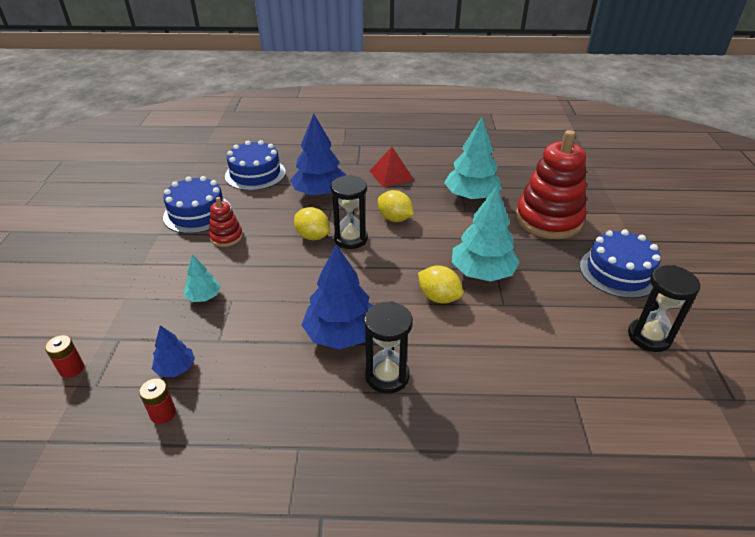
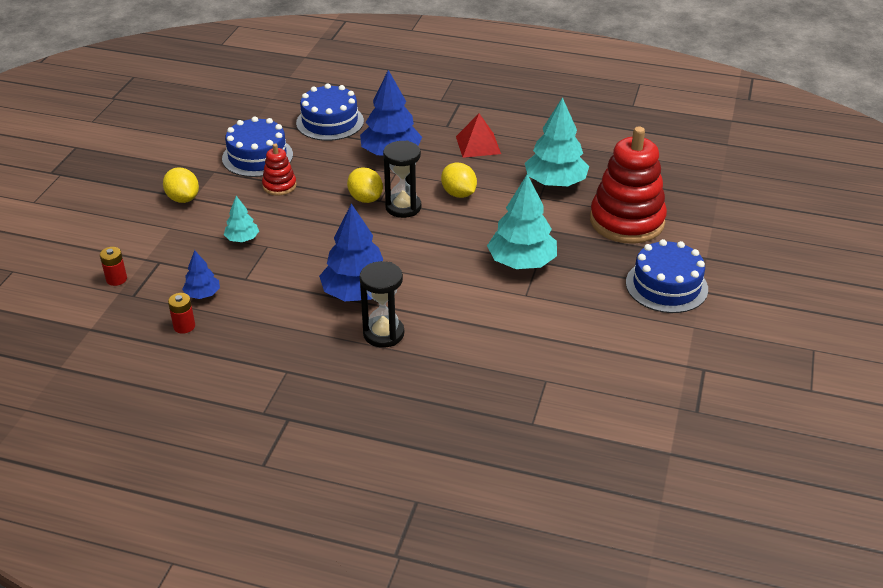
camera: 15 degrees right, 0 degrees up
yellow lemon [418,266,463,304] -> yellow lemon moved to [163,167,199,203]
black hourglass [628,265,700,352] -> none

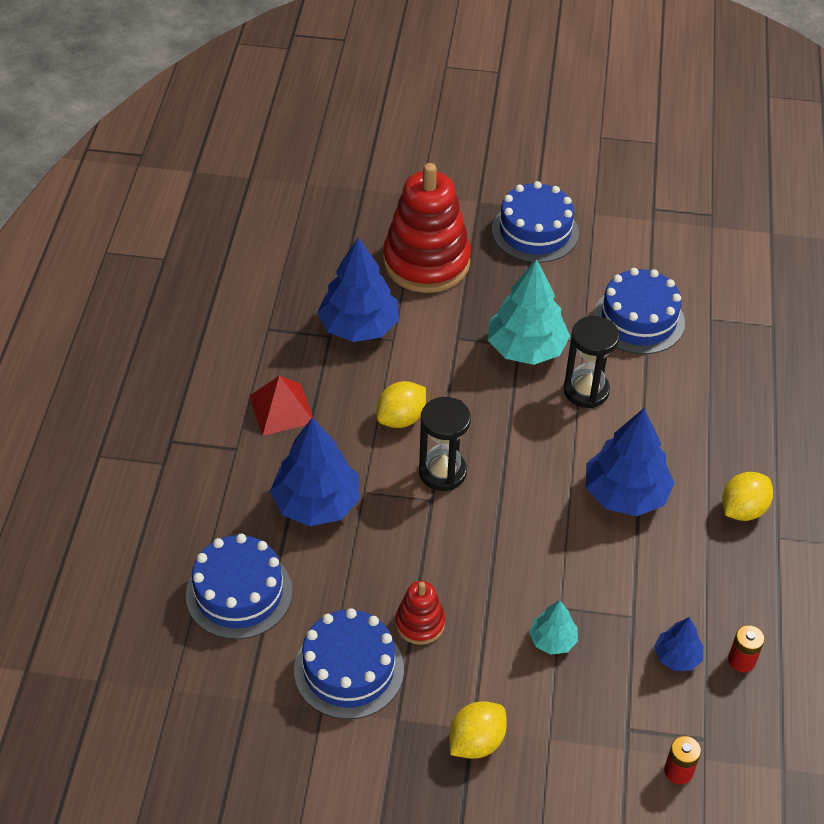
camera: 100 degrees left, 10 degrees up
yellow lemon [347,167,383,203] -> yellow lemon moved to [722,472,773,521]
black hourglass [360,261,404,348] -> black hourglass moved to [564,316,620,408]
turquoise tree [525,97,589,187] -> blue tree [317,238,399,342]
none -> blue cake [593,268,685,354]

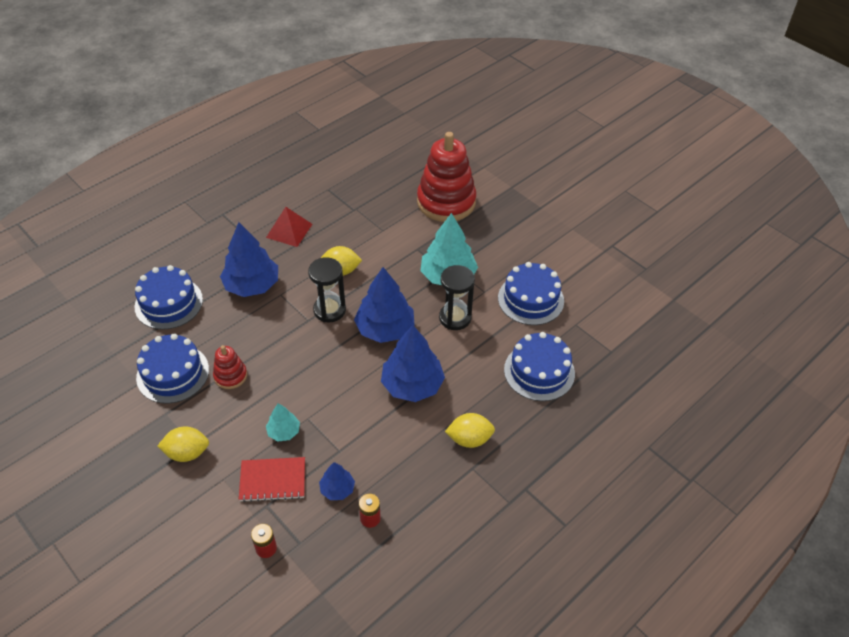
camera: 40 degrees right, 0 degrees up
blue tree [317,238,399,342] -> blue tree moved to [354,267,415,343]
blue cake [492,181,579,263] -> blue cake moved to [504,332,575,401]
none -> red notebook [239,457,305,502]

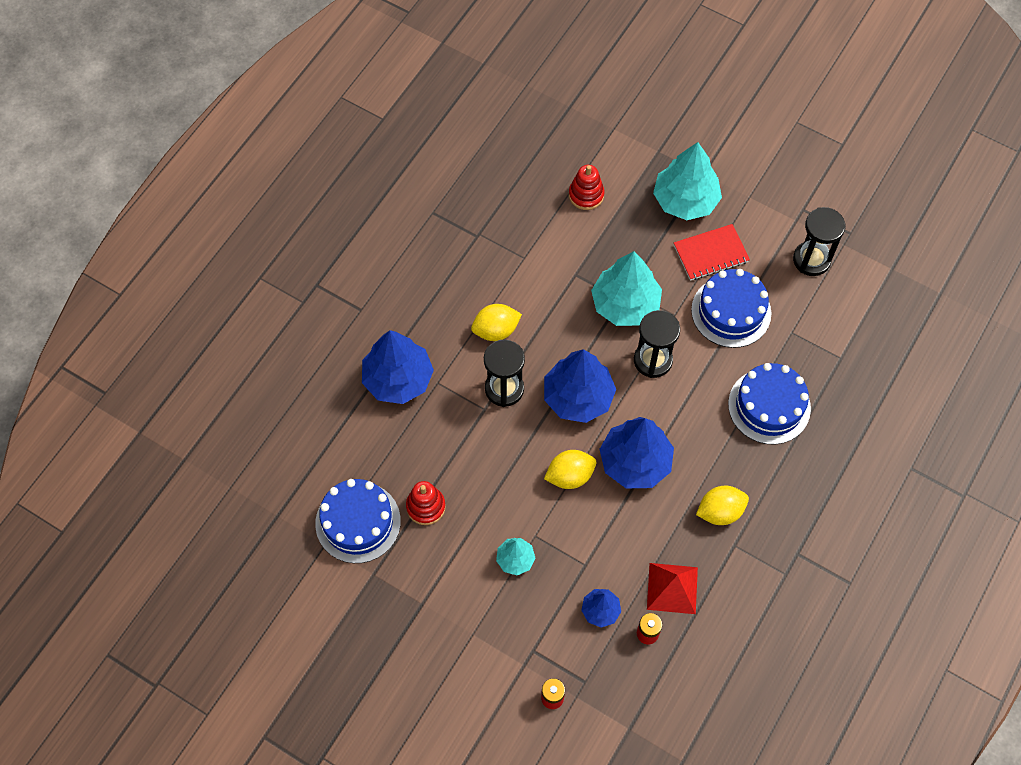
camera: 15 degrees left, 15 degrees up
blue cake [135,265,203,330] -> none
yellow lemon [157,427,209,462] -> yellow lemon moved to [544,450,596,489]
red notebook [239,457,305,502] -> red notebook moved to [674,224,750,281]
red pyramid [266,207,312,247] -> red pyramid moved to [647,563,698,614]
red stacking toy [417,132,476,222] -> red stacking toy [569,165,604,210], size x0.47
none -> turquoise tree [653,142,722,220]
none -> black hourglass [793,207,846,276]

